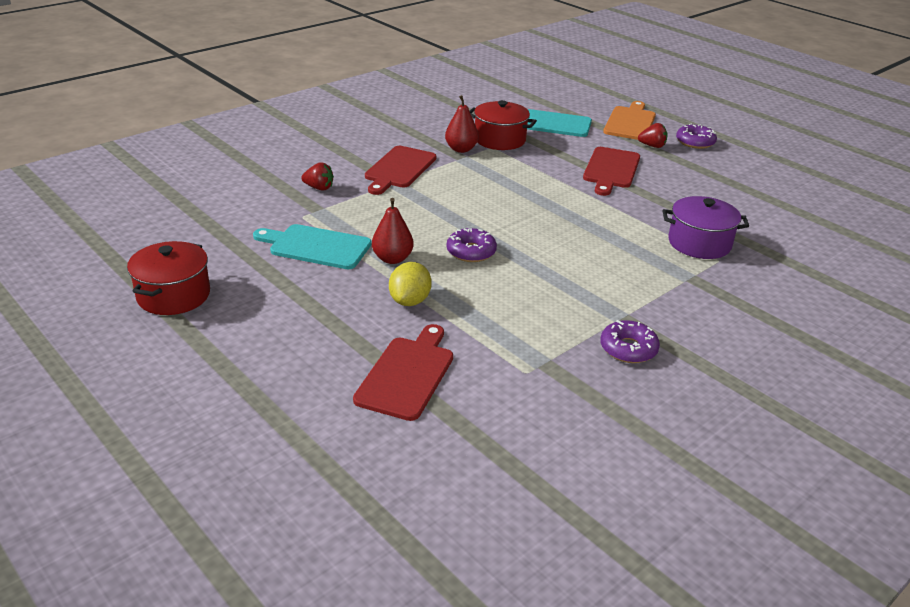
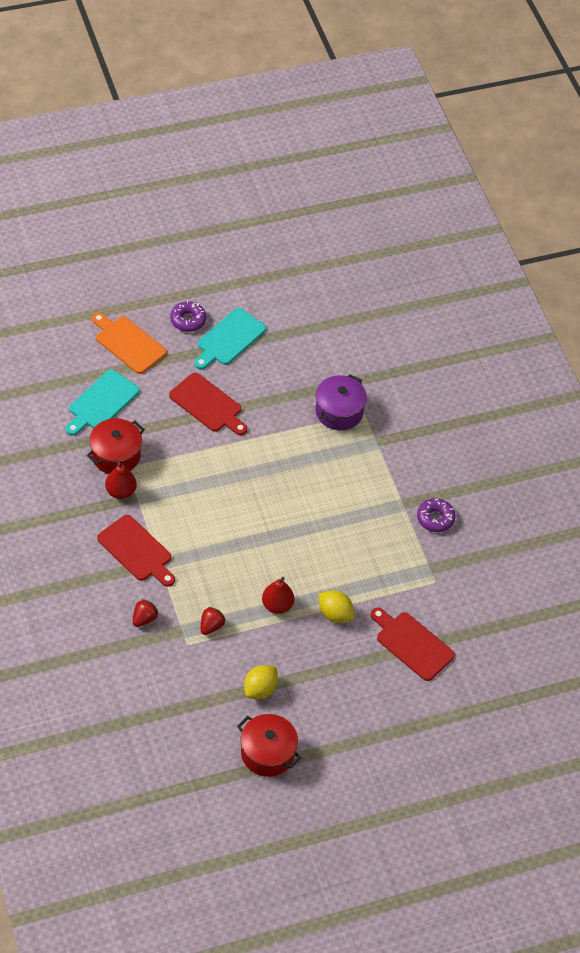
camera: 70 degrees left, 20 degrees up
turquoise cutting board [253,224,371,269] -> turquoise cutting board moved to [194,308,266,370]
purple donut [446,228,497,262] -> none
red strawberry [638,123,668,148] -> red strawberry moved to [201,607,225,635]
none -> yellow lemon [244,665,278,699]

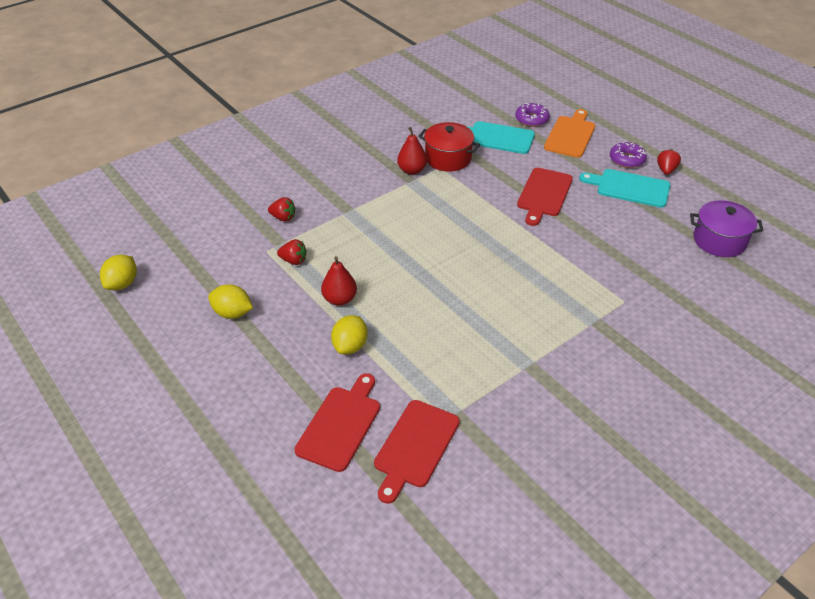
camera: 75 degrees right, 10 degrees down
red cutting board [97,515,175,587] -> red cutting board moved to [374,400,460,504]
red pot [237,714,301,777] -> none
purple pot [315,374,367,431] -> purple pot moved to [690,200,764,257]
purple donut [417,498,456,532] -> purple donut moved to [515,103,550,127]
none -> yellow lemon [100,255,137,290]
none -> red strawberry [657,149,681,175]

